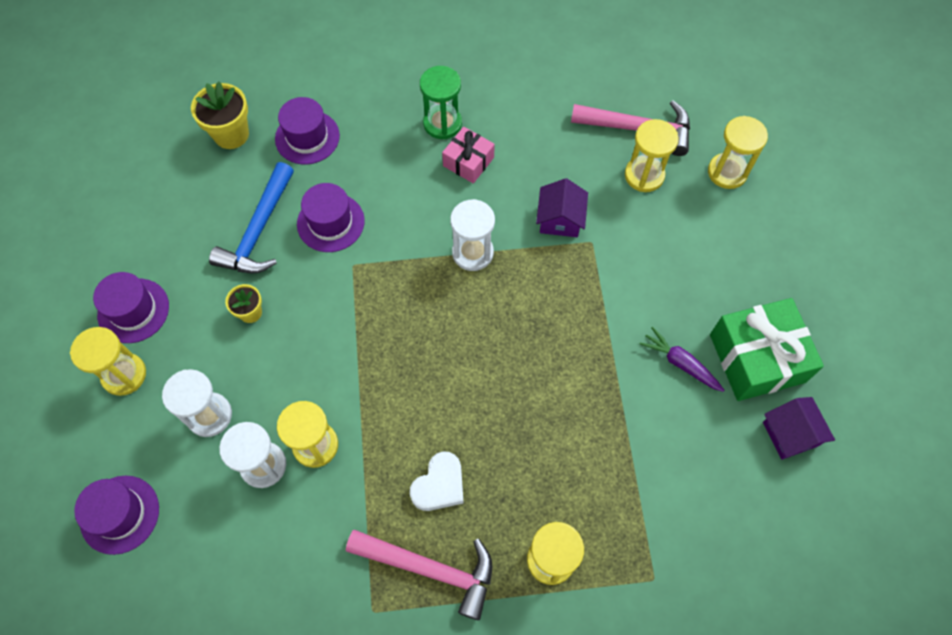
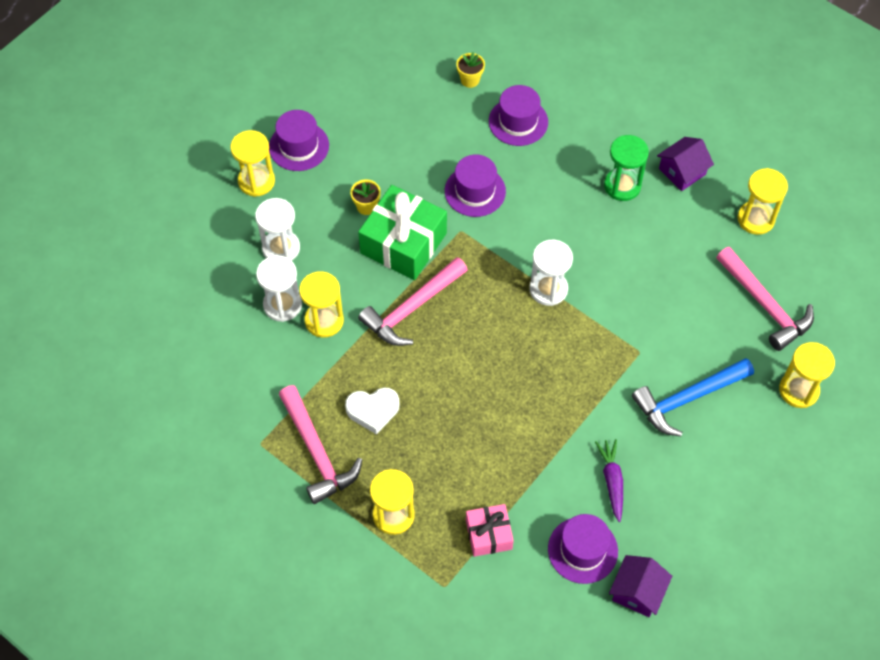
camera: 45 degrees right, 5 degrees down
purple hat [74,476,159,555] -> purple hat moved to [548,514,618,584]
yellow flower pot [191,82,249,149] -> yellow flower pot [456,52,485,88], size x0.59
blue hammer [209,162,294,274] -> blue hammer moved to [632,358,754,436]
pink gift [442,127,495,183] -> pink gift moved to [466,504,514,557]
purple house [536,178,588,237] -> purple house moved to [657,137,714,191]
yellow hourglass [625,119,679,192] -> yellow hourglass moved to [737,168,788,235]
green gift [710,298,824,401] -> green gift moved to [358,185,447,280]
none -> pink hammer [358,257,468,346]

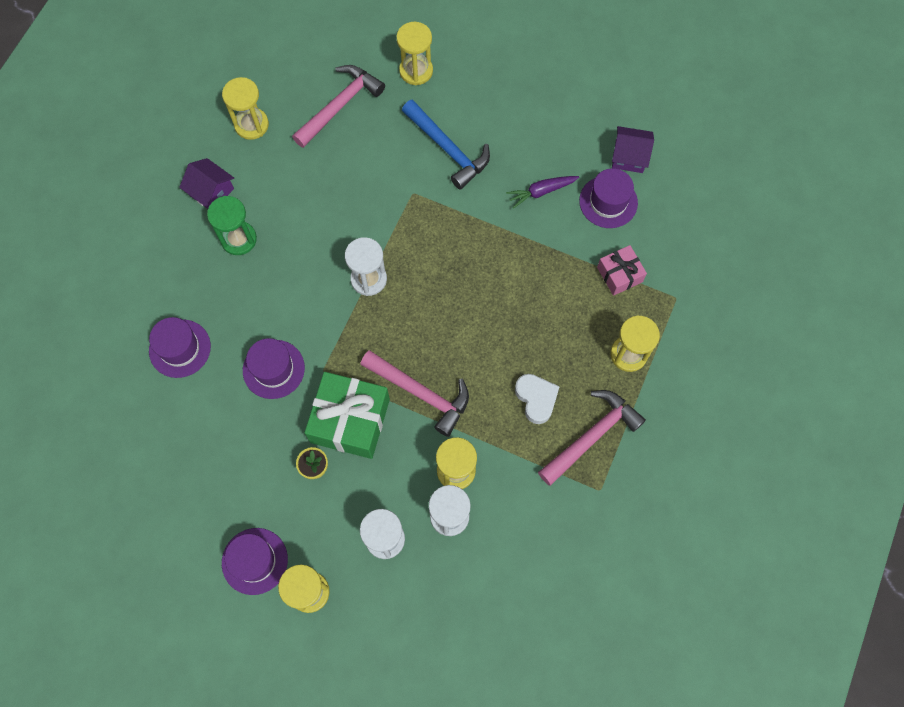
camera: 105 degrees left, 10 degrees up
yellow flower pot [456,52,485,88] -> none

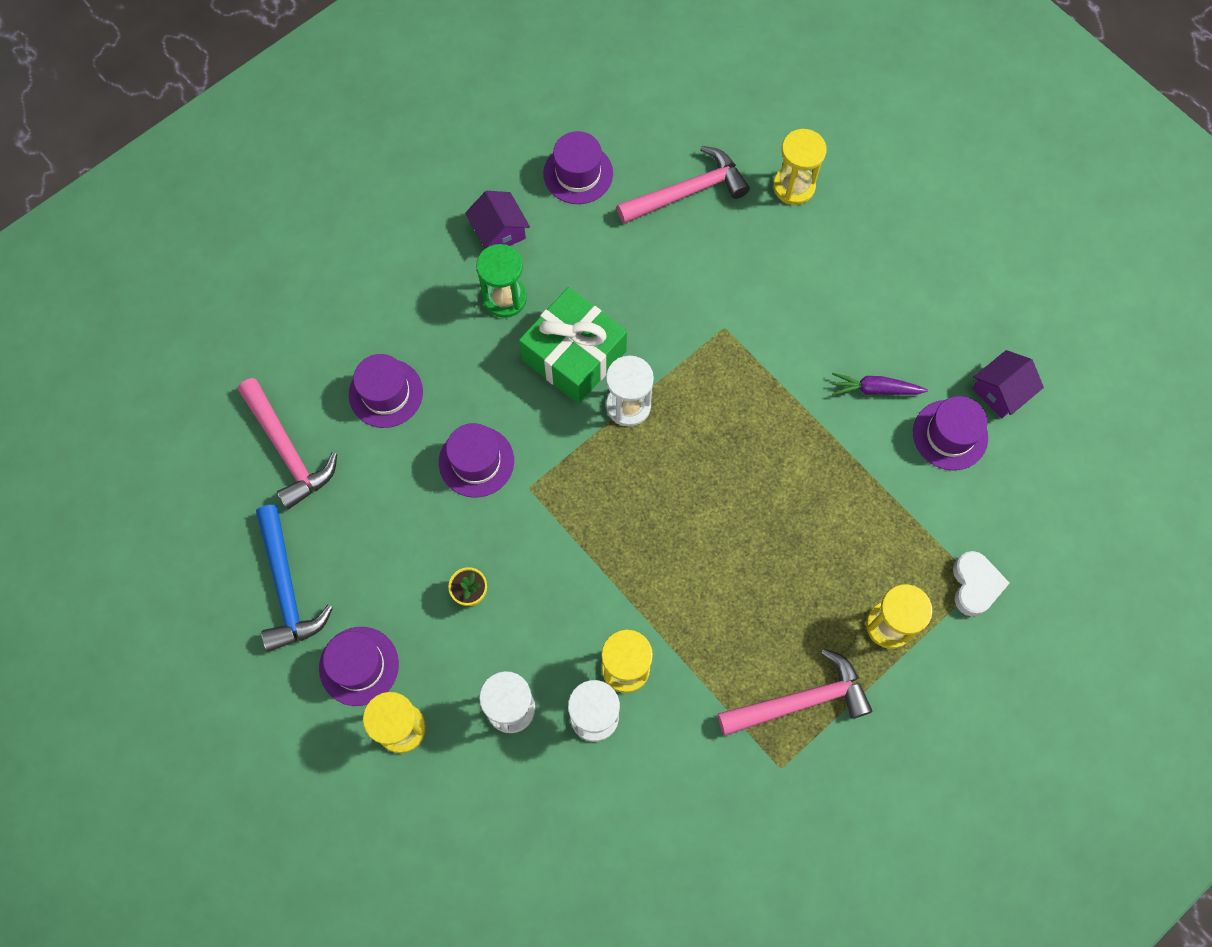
camera: 25 degrees right, 0 degrees up
yellow hourglass [222,77,269,140] -> purple hat [543,131,613,204]
green gift [304,372,390,459] -> green gift moved to [519,287,627,404]
pink hammer [360,350,469,437] -> pink hammer moved to [238,378,337,510]
blue hammer [402,99,490,190] -> blue hammer moved to [256,505,333,652]
white heart [515,374,560,424] -> white heart moved to [953,551,1009,617]
pink gift [597,245,647,296] -> none
purple house [612,126,654,173] -> purple house turned 75 degrees counterclockwise [972,350,1044,418]

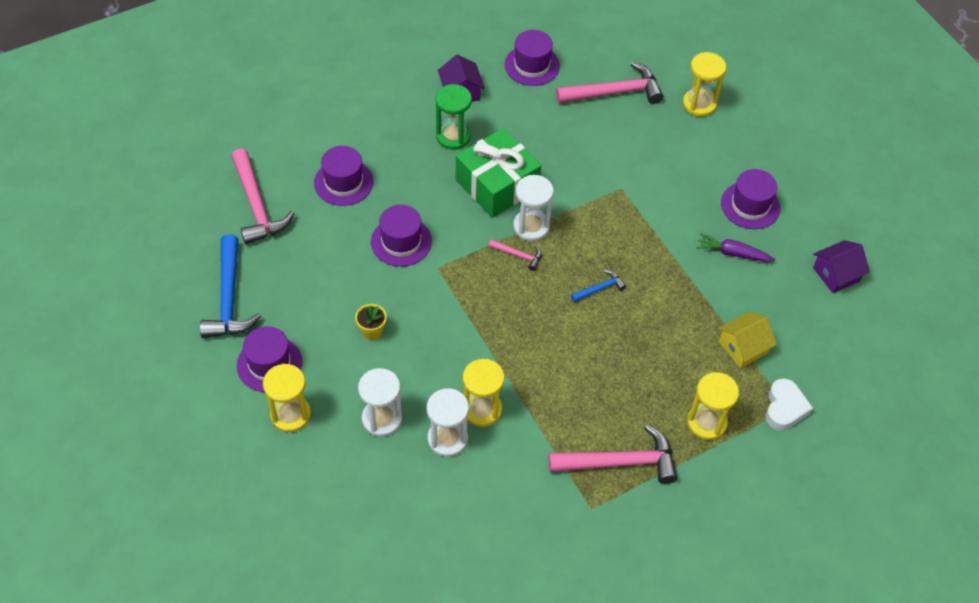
camera: 10 degrees right, 15 degrees down
purple hat [913,396,988,470] -> purple hat moved to [721,169,780,229]
none -> pink hammer [489,239,542,271]
none -> blue hammer [571,270,626,302]
none -> yellow house [718,311,777,368]

